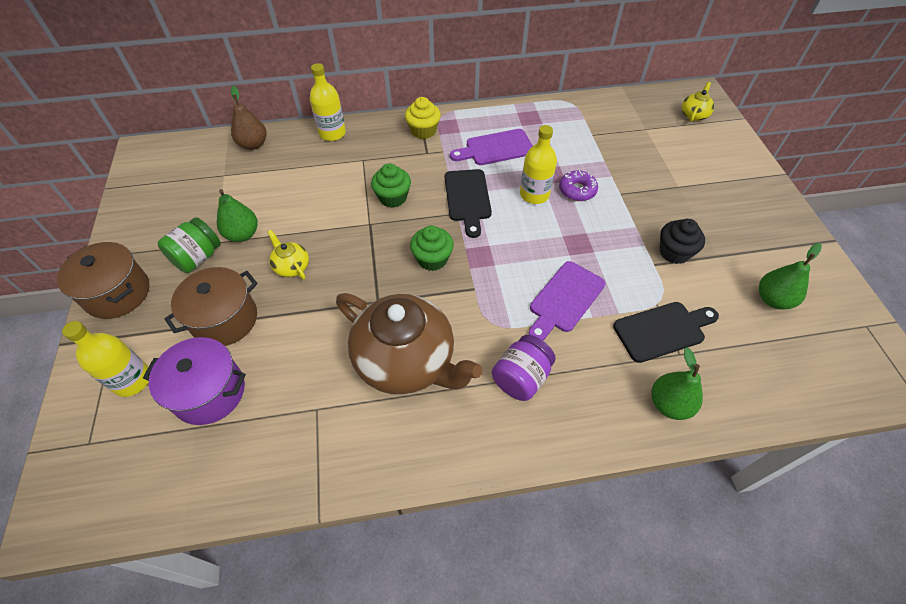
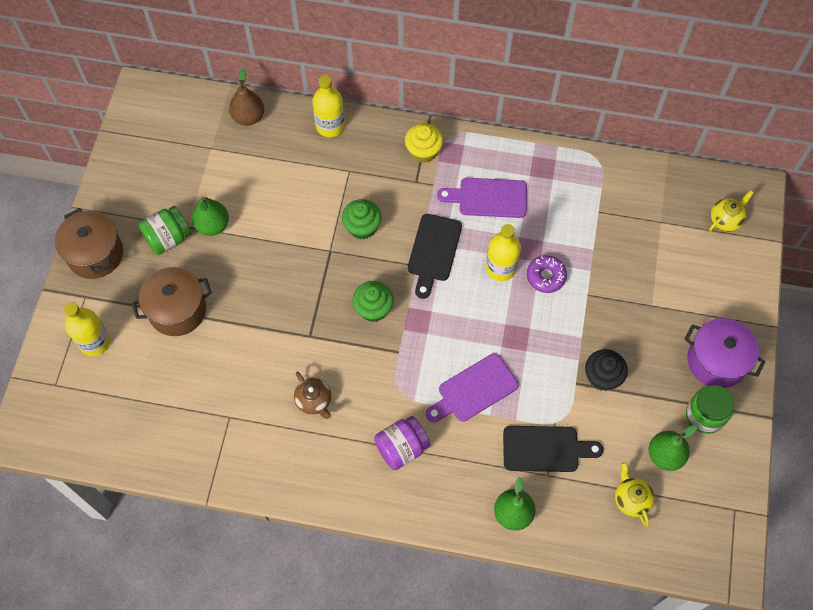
camera: 20 degrees right, 10 degrees up
purple pot [143,337,246,425] -> purple pot moved to [685,318,765,388]
yellow teapot [268,230,309,280] -> yellow teapot moved to [615,462,654,527]
brown teapot [336,293,482,395] -> brown teapot [294,372,331,419], size x0.42
none -> green jar [686,385,734,434]

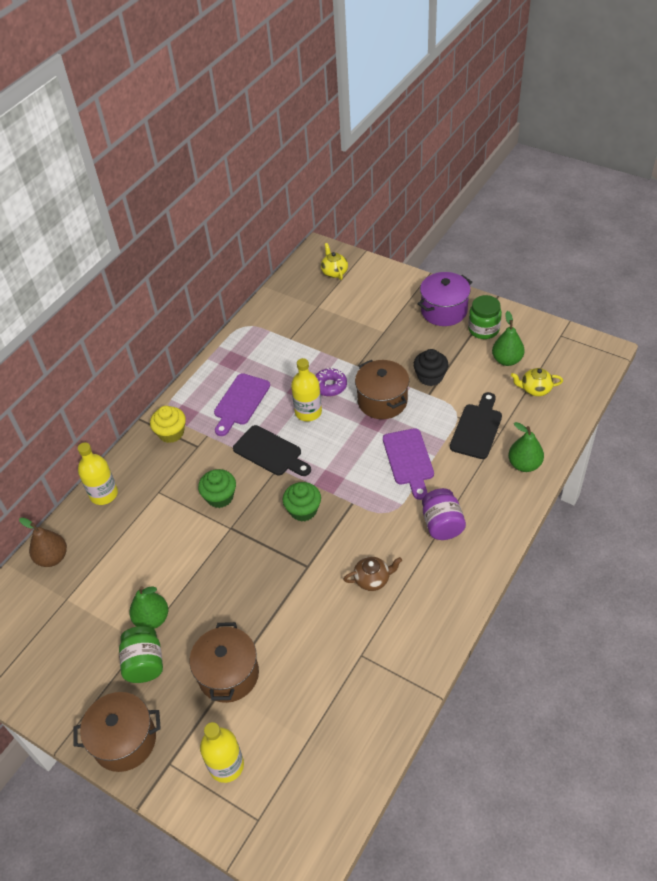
camera: 65 degrees left, 15 degrees down
none -> brown pot [355,360,409,419]

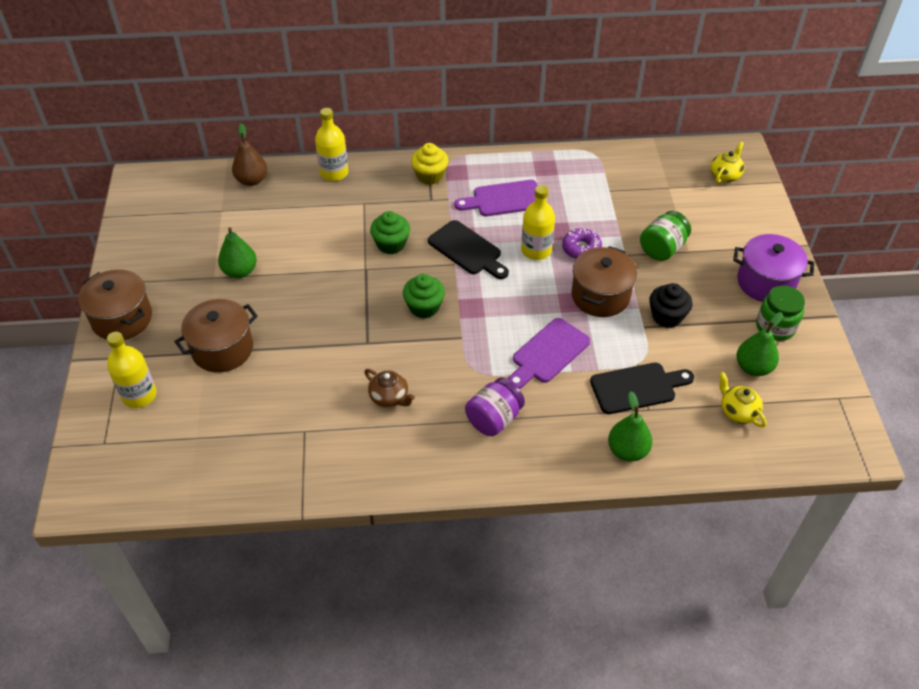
camera: 50 degrees right, 0 degrees up
green jar [119,626,163,683] -> green jar moved to [640,211,691,261]
black cutting board [233,425,311,476] -> black cutting board turned 45 degrees counterclockwise [428,220,509,279]

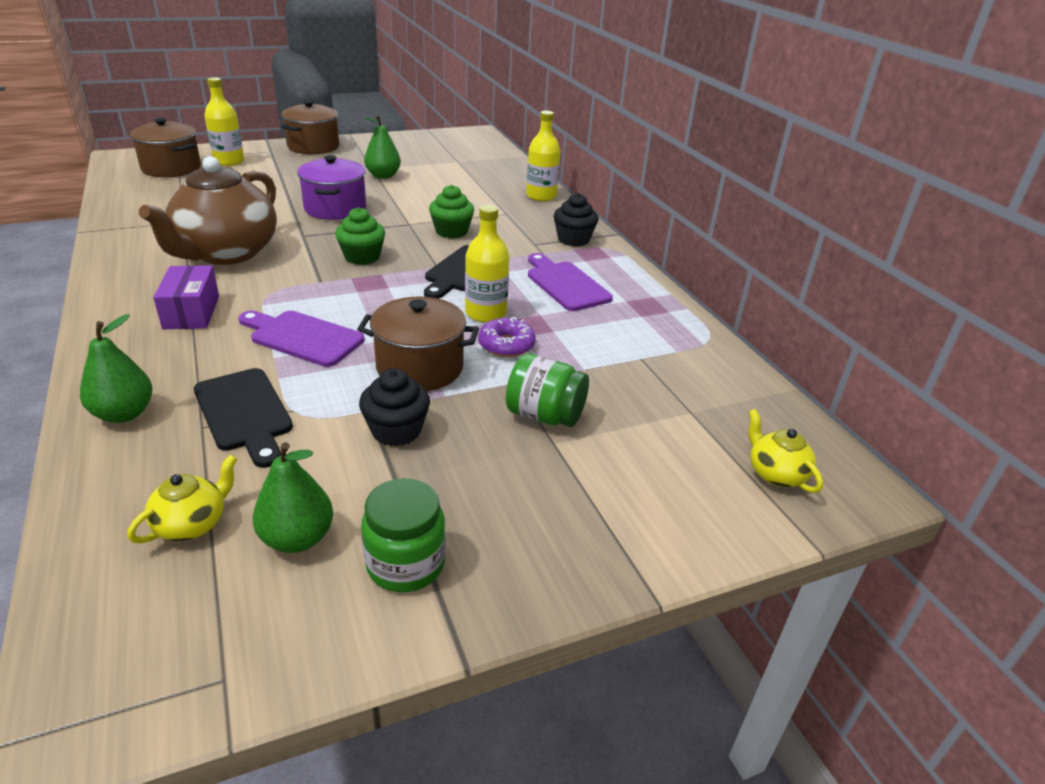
camera: 70 degrees right, 15 degrees down
brown pot [174,299,258,373] -> brown pot moved to [130,118,201,177]
brown pear [232,123,267,186] -> none
brown teapot [364,369,415,407] -> brown teapot [139,156,277,265], size x2.37
yellow cupcake [411,143,448,185] -> black cupcake [554,193,599,247]
purple jar [465,377,525,436] -> purple box [153,265,219,329]
yellow teapot [711,141,744,183] -> yellow teapot turned 135 degrees counterclockwise [748,409,823,493]
purple pot [733,234,814,302] -> purple pot moved to [297,155,366,220]

